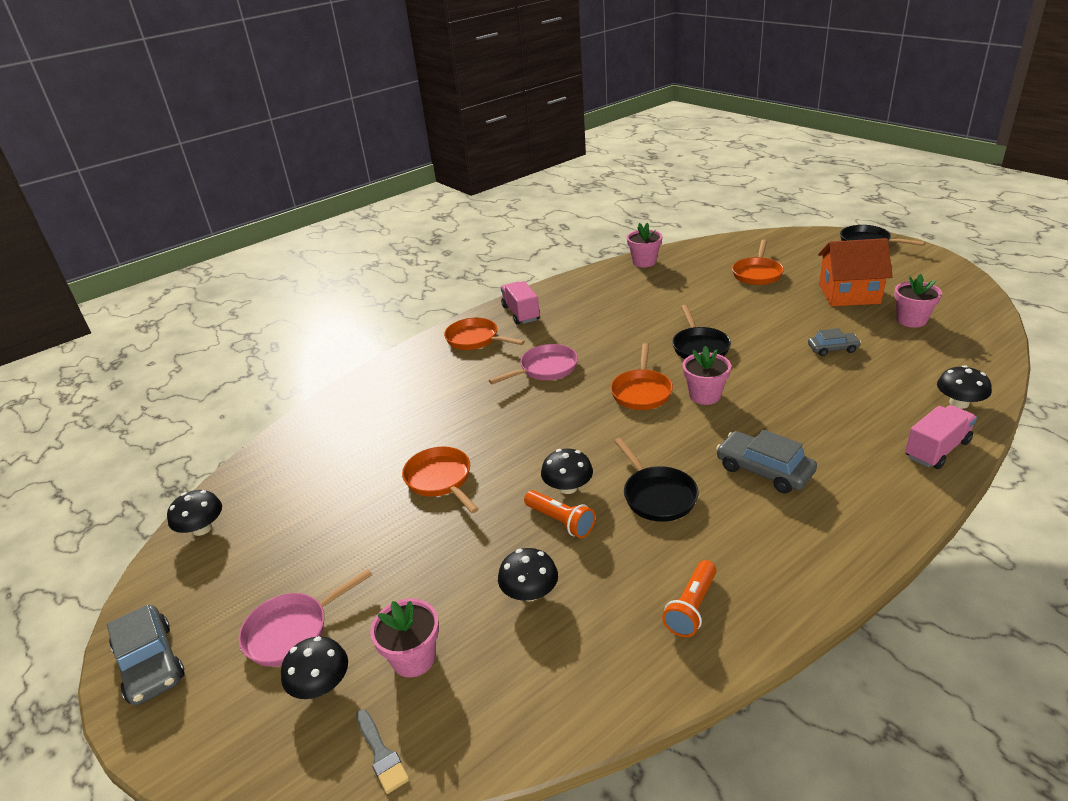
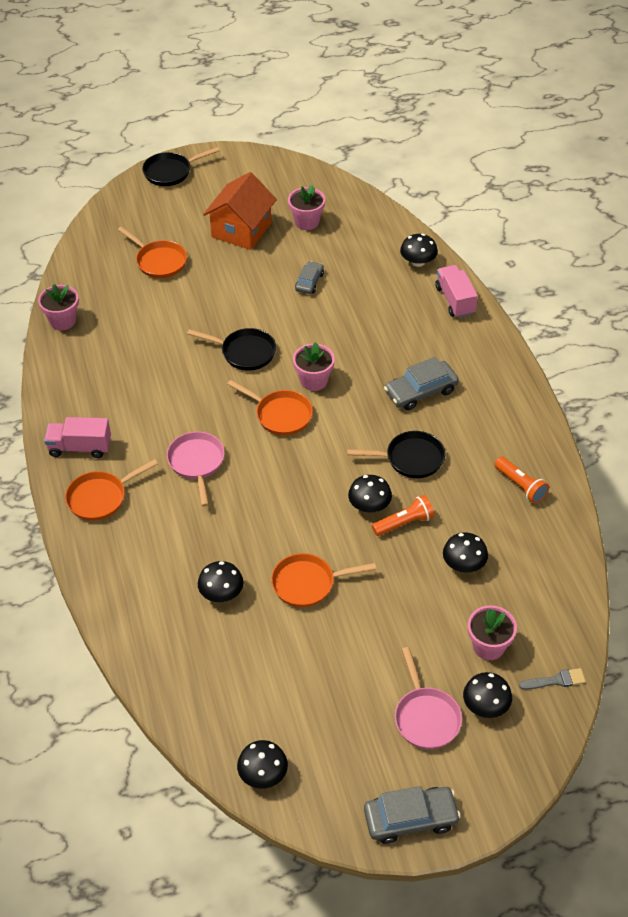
camera: 70 degrees left, 15 degrees up
none -> black mushroom [198,561,244,602]

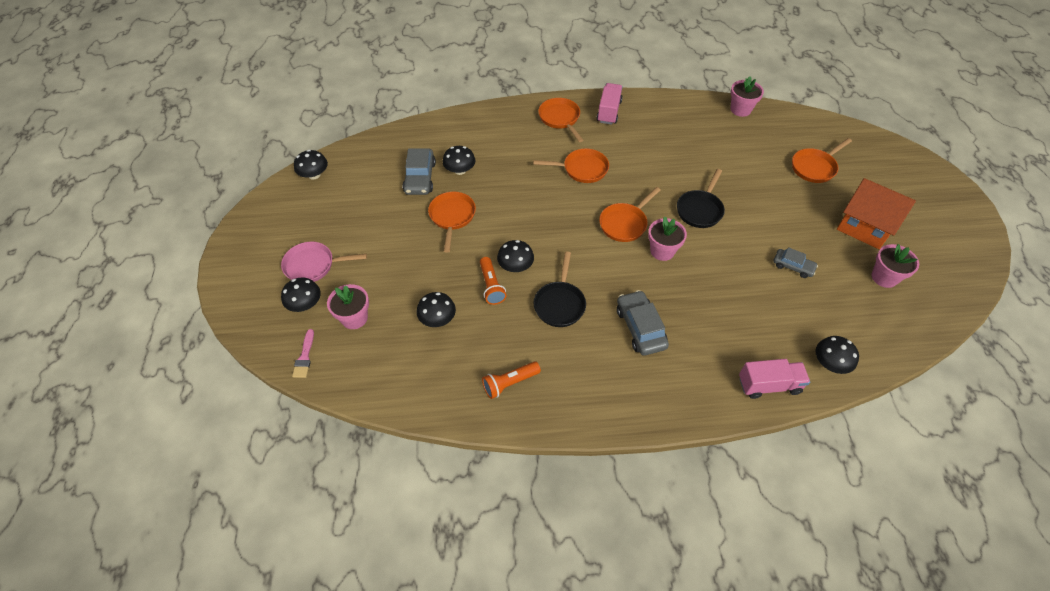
camera: 100 degrees right, 5 degrees up
black pan [142,147,220,186] -> none
pink pan [167,431,225,507] -> orange pan [533,148,609,183]
grey car [364,786,461,844] -> grey car moved to [402,148,436,195]
grey brush [519,668,586,690] -> pink brush [292,329,314,378]

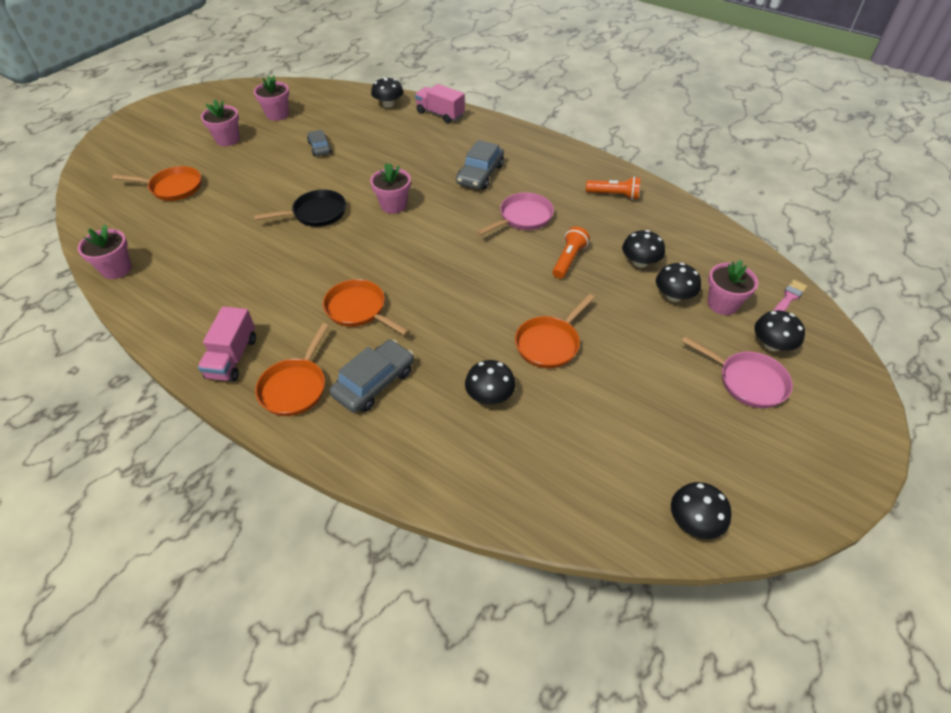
camera: 140 degrees left, 5 degrees down
grey car [402,148,436,195] -> grey car moved to [329,340,414,413]
black mushroom [497,240,534,272] -> black mushroom moved to [656,263,701,302]
black pan [533,252,586,327] -> pink pan [477,192,554,235]
pink truck [597,83,623,125] -> pink truck turned 45 degrees counterclockwise [198,306,256,382]
orange pan [599,187,661,242] -> none
orange house [837,178,916,249] -> pink flower pot [201,99,240,146]

